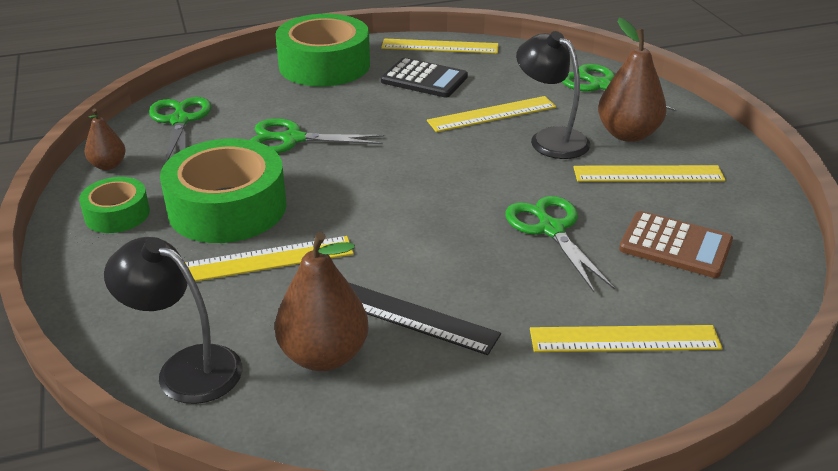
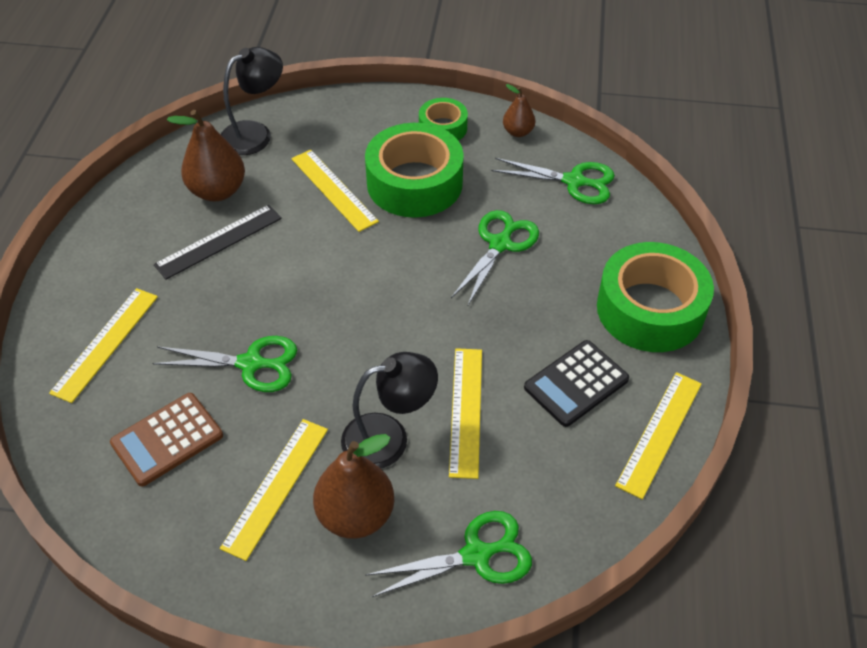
camera: 115 degrees right, 15 degrees up
yellow ruler [185,236,354,282] -> yellow ruler turned 45 degrees counterclockwise [291,150,379,232]

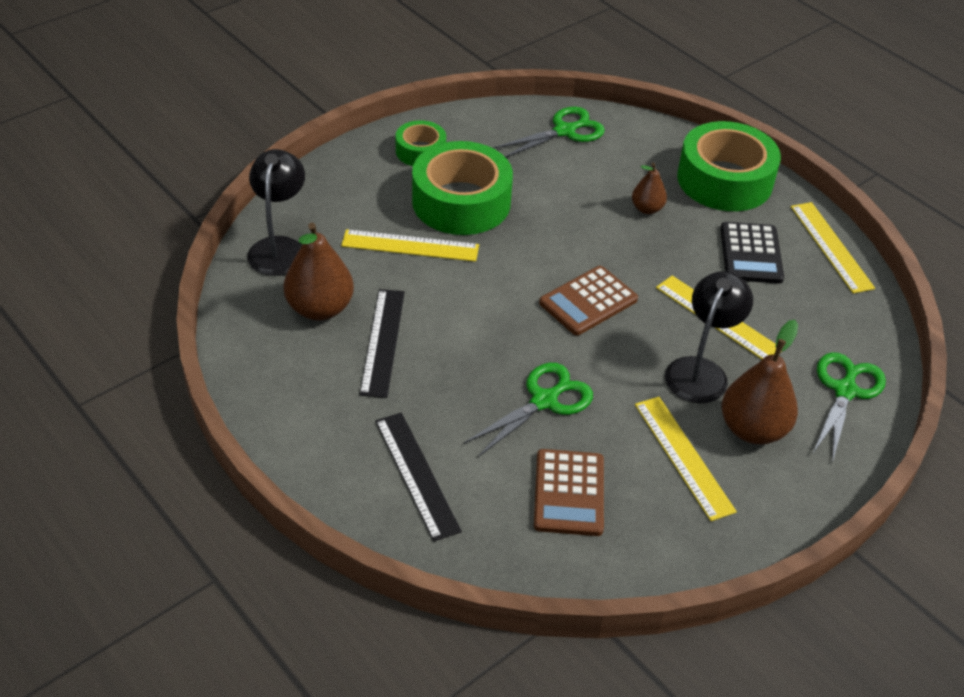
camera: 50 degrees left, 5 degrees down
yellow ruler [49,288,158,403] -> black ruler [375,413,462,542]
green scissors [451,210,539,305] -> none
brown pear [503,84,535,137] -> brown pear moved to [632,162,667,214]
none -> brown calculator [539,266,638,335]

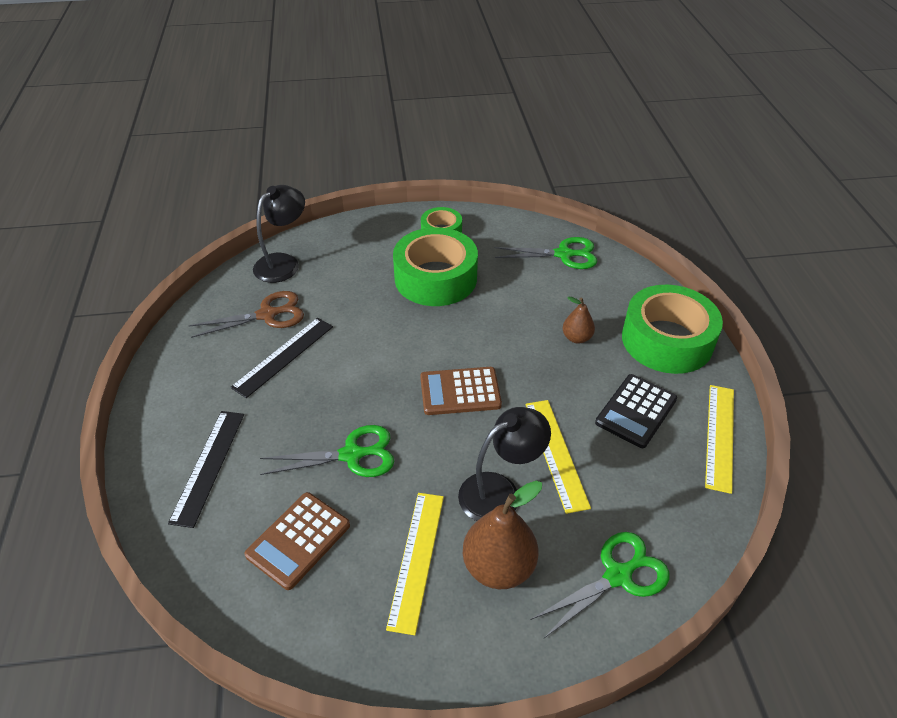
camera: 35 degrees right, 0 degrees up
brown pear [284,223,354,321] -> brown scissors [189,291,304,338]
yellow ruler [341,229,479,262] -> none

